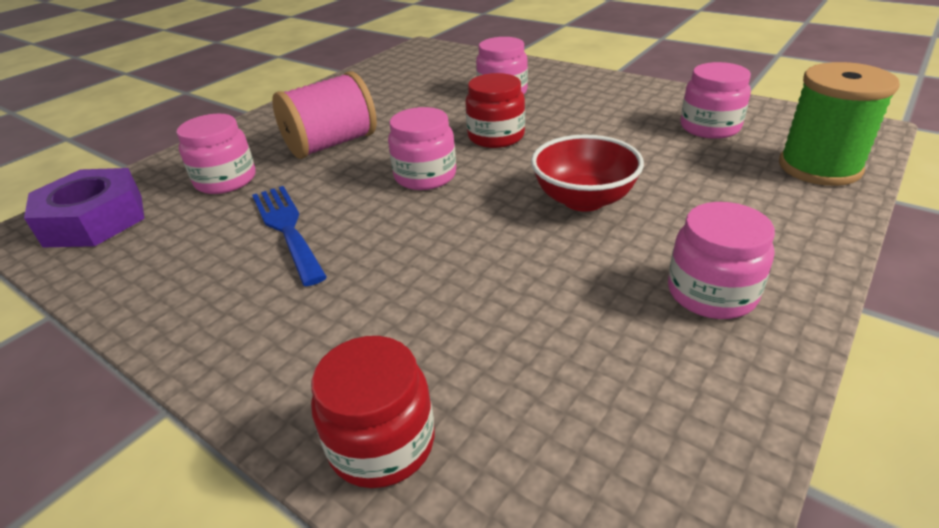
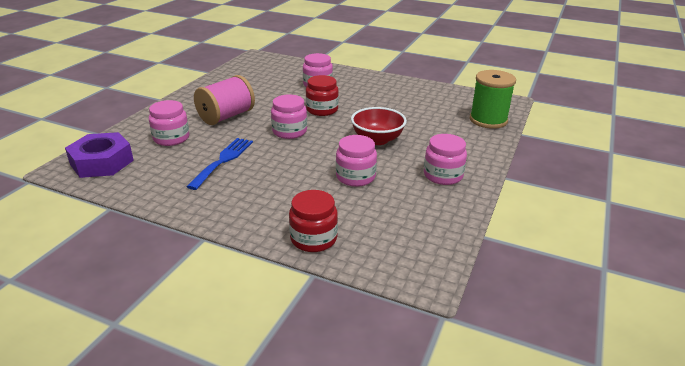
camera: 15 degrees left, 5 degrees down
blue fork [252,186,327,286] -> blue fork turned 60 degrees clockwise [186,138,253,190]
pink jar [681,62,751,139] -> pink jar moved to [336,135,377,187]

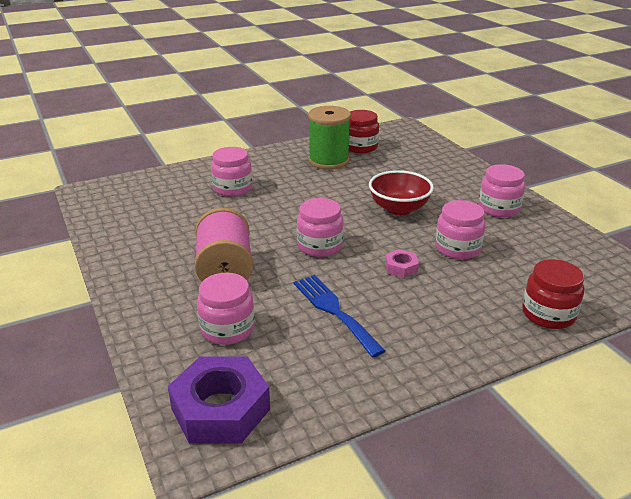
camera: 50 degrees left, 0 degrees up
red jar [306,75,339,116] -> red jar moved to [349,110,379,153]
green spool [470,70,516,129] -> green spool moved to [308,106,351,170]
none -> pink nut [385,249,419,278]

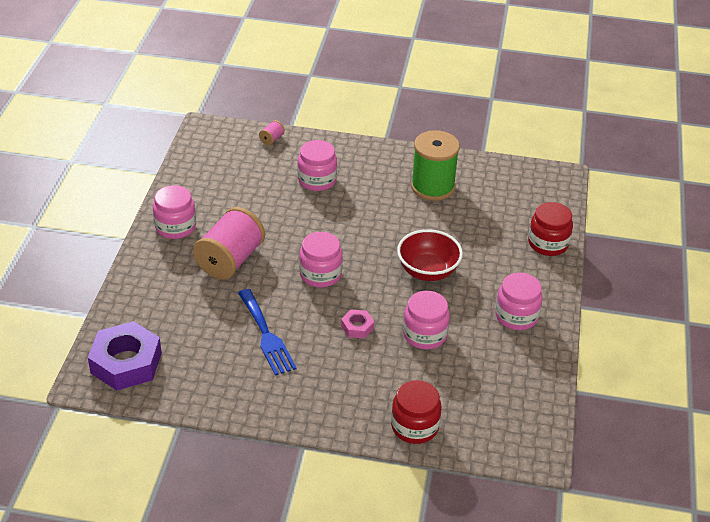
camera: 35 degrees right, 10 degrees up
pink jar [197,273,255,345] -> pink jar moved to [153,185,196,239]
blue fork [294,275,385,358] -> blue fork turned 150 degrees clockwise [238,289,297,376]
red jar [349,110,379,153] -> red jar moved to [528,202,573,256]
none -> pink spool [259,120,285,145]

